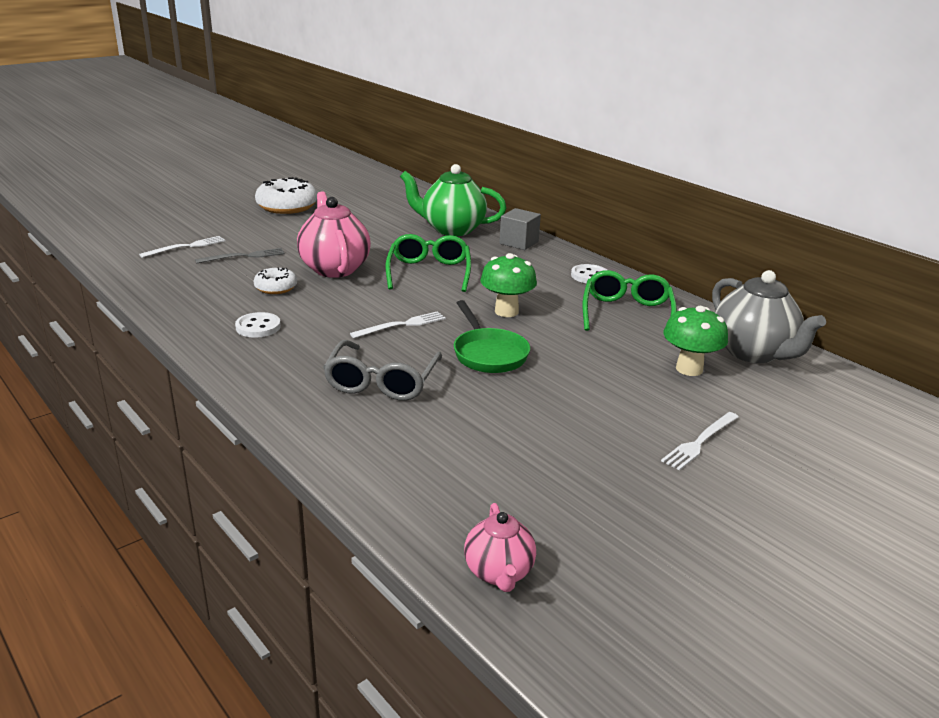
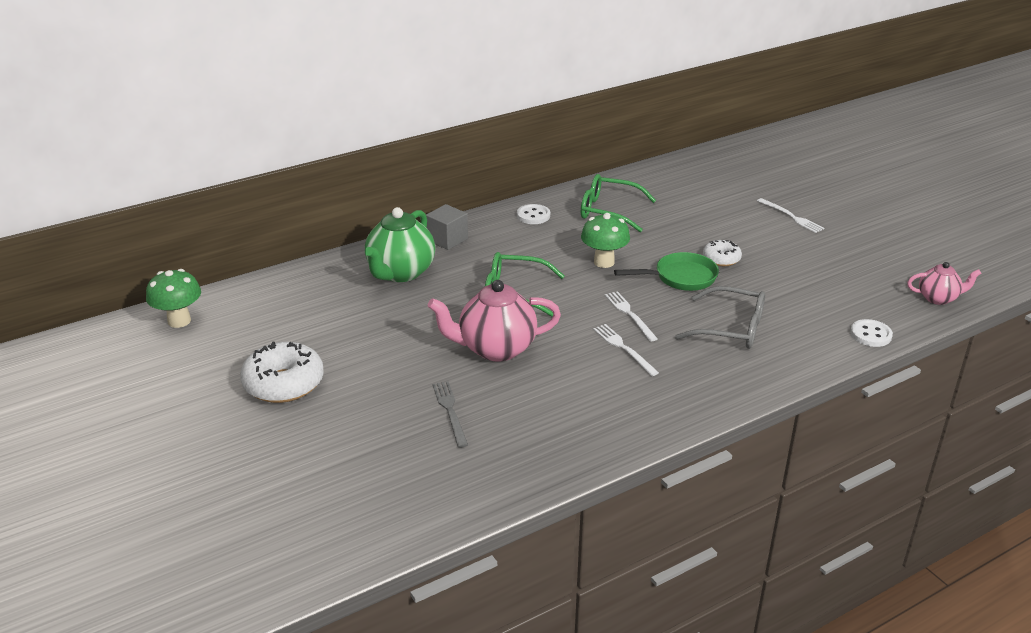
camera: 80 degrees left, 5 degrees up
white fork [139,236,225,258] -> white fork moved to [593,324,659,376]
white button [235,312,281,338] -> white button moved to [850,319,893,347]
white donut [254,267,297,294] -> white donut moved to [703,240,742,266]
green mushroom [663,306,728,376] -> green mushroom moved to [146,269,201,328]
grey teapot [712,270,826,363] -> none

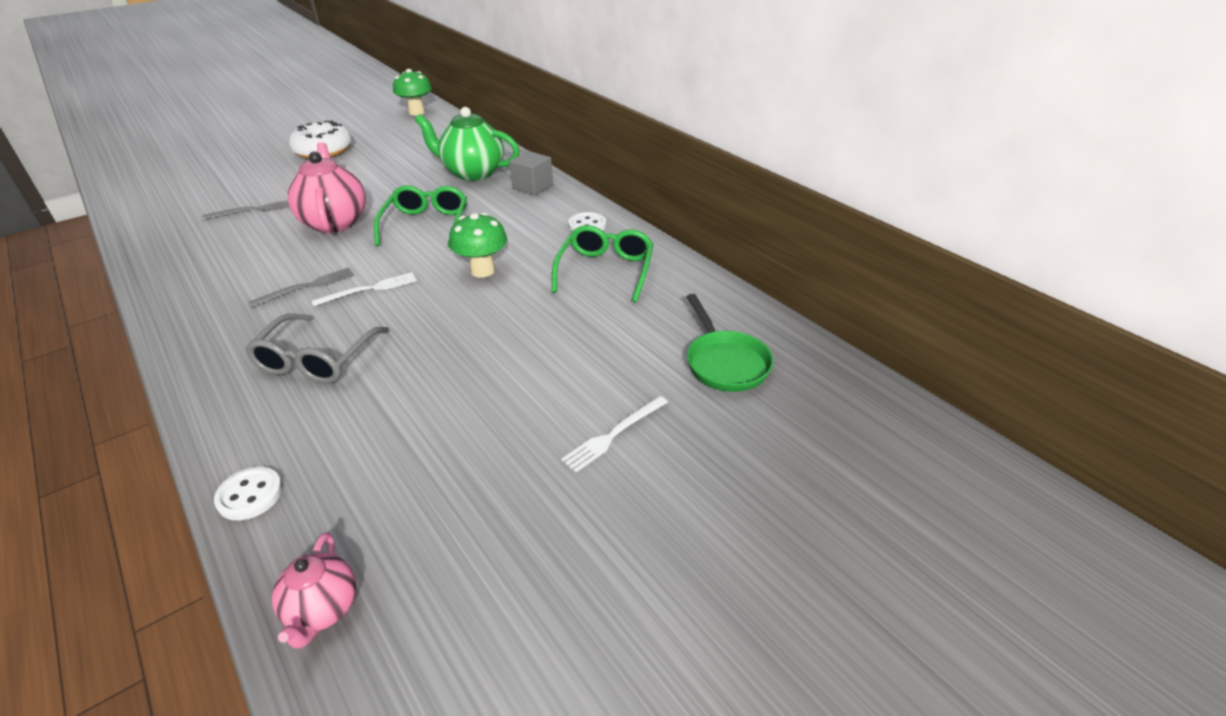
camera: 85 degrees right, 5 degrees up
white fork [593,324,659,376] -> grey fork [249,267,355,307]
green pan [614,252,719,291] -> green pan moved to [687,294,773,392]
white donut [703,240,742,266] -> none

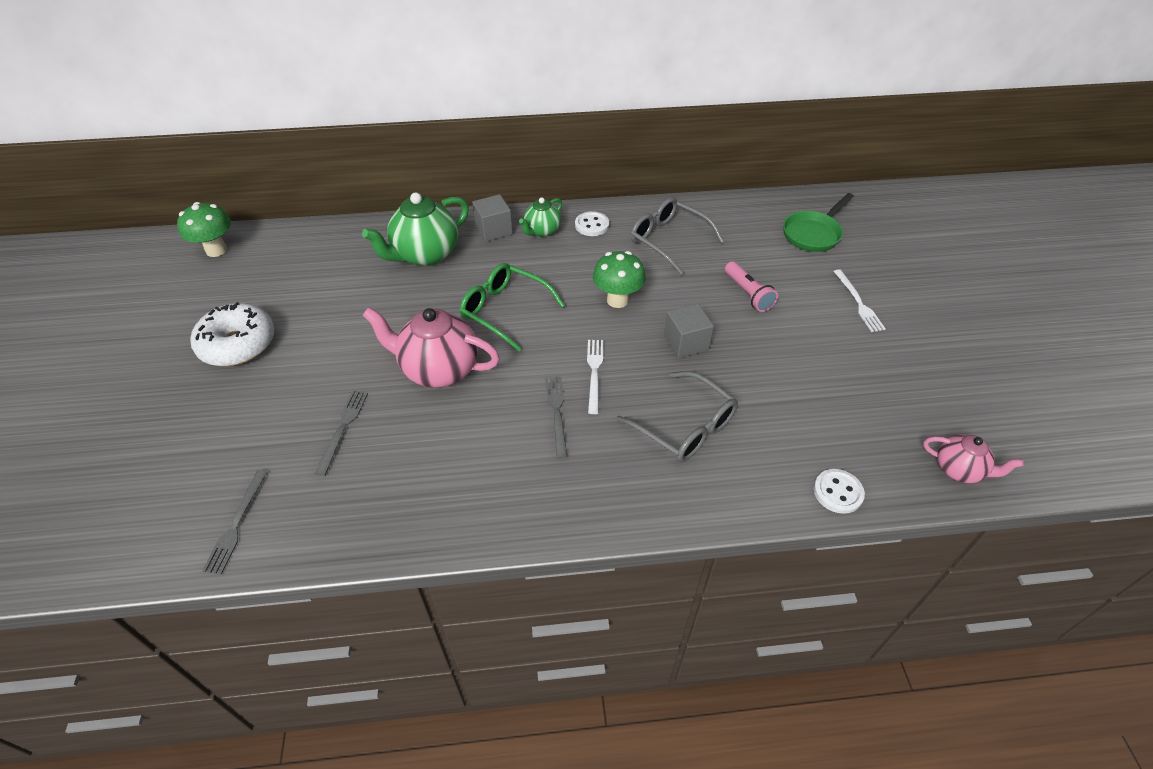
camera: 60 degrees left, 10 degrees up
green glasses [552,225,654,303] -> grey glasses [631,198,724,275]
green pan [687,294,773,392] -> green pan turned 120 degrees clockwise [783,193,854,252]
none -> grey fork [202,470,267,574]
none -> green teapot [519,197,562,237]
none -> grey cube [664,303,714,358]
none -> pink flashlight [725,261,778,312]

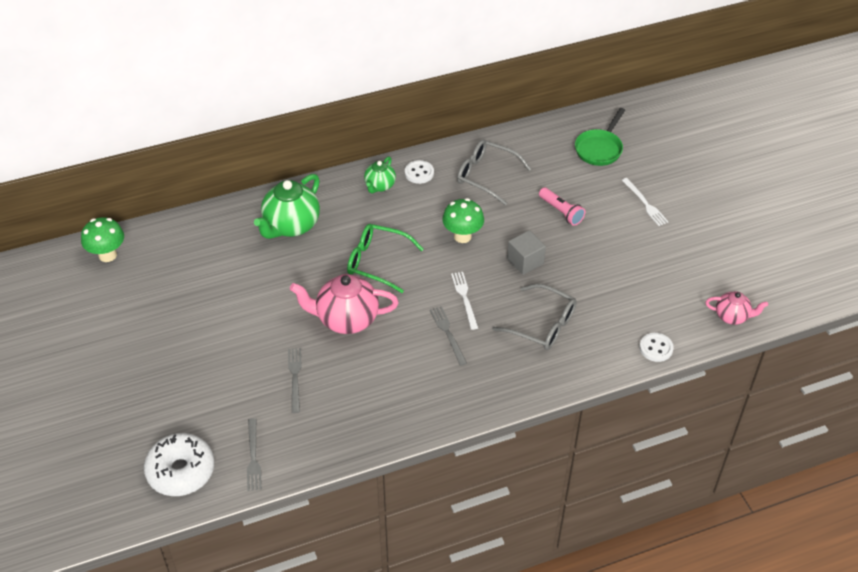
camera: 15 degrees left, 0 degrees up
white donut [191,302,274,366] -> white donut moved to [144,433,215,496]
grey cube [472,194,513,242] -> none

